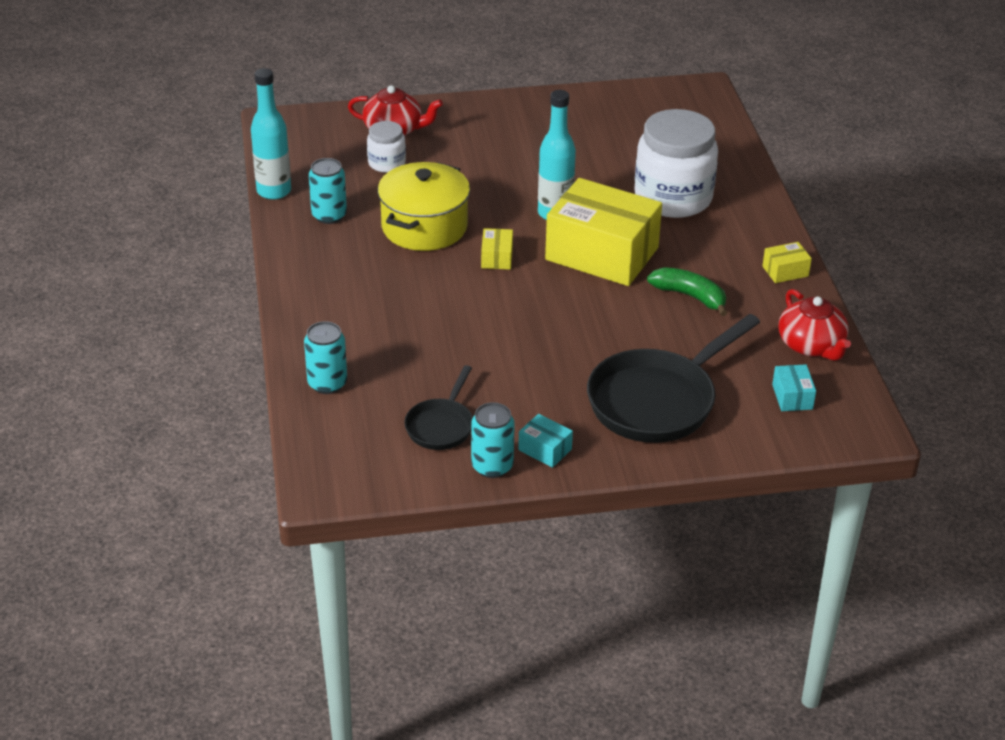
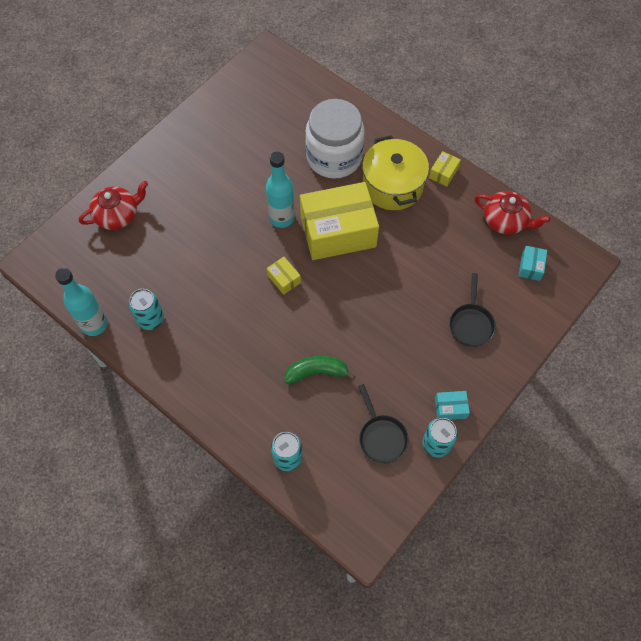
camera: 40 degrees left, 25 degrees up
white jar [367,121,406,173] -> none
yellow pot [378,162,470,251] -> yellow pot moved to [362,135,429,210]
black pan [587,314,760,443] -> black pan [449,273,496,347], size x0.53
green banana [647,267,727,316] -> green banana moved to [284,356,355,384]
turquoise box [772,364,816,411] -> turquoise box turned 60 degrees clockwise [519,246,547,281]

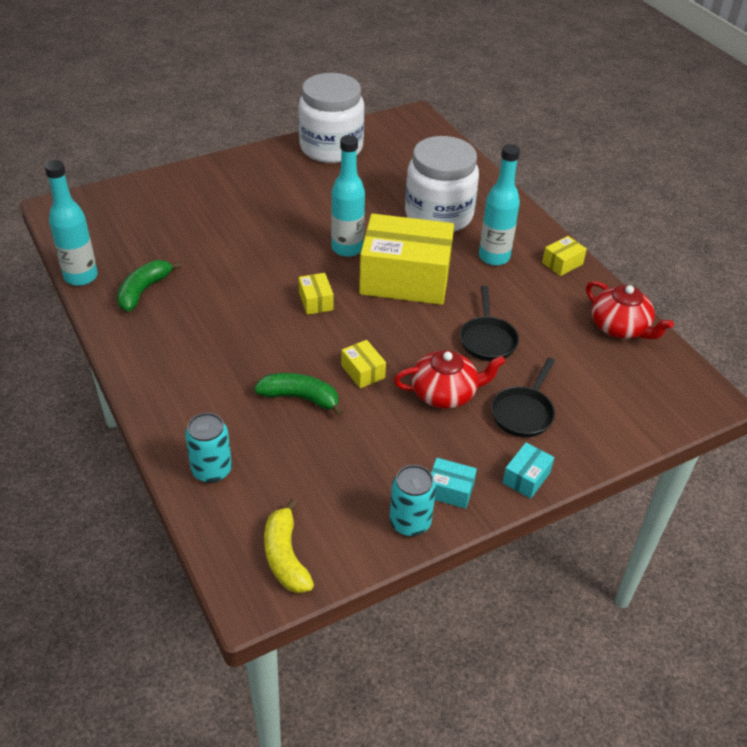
camera: 20 degrees right, 20 degrees down
red teapot [79,181,148,230] -> red teapot moved to [394,350,505,409]
turquoise can [129,289,164,330] -> green banana [117,260,181,311]
black pan [358,384,409,463] -> black pan moved to [460,285,519,361]
yellow pot [362,135,429,210] -> turquoise bottle [479,144,520,266]
turquoise box [519,246,547,281] -> turquoise box moved to [502,443,554,499]
none -> yellow banana [264,499,314,593]
none -> white jar [298,73,365,163]
none -> yellow box [341,340,386,388]

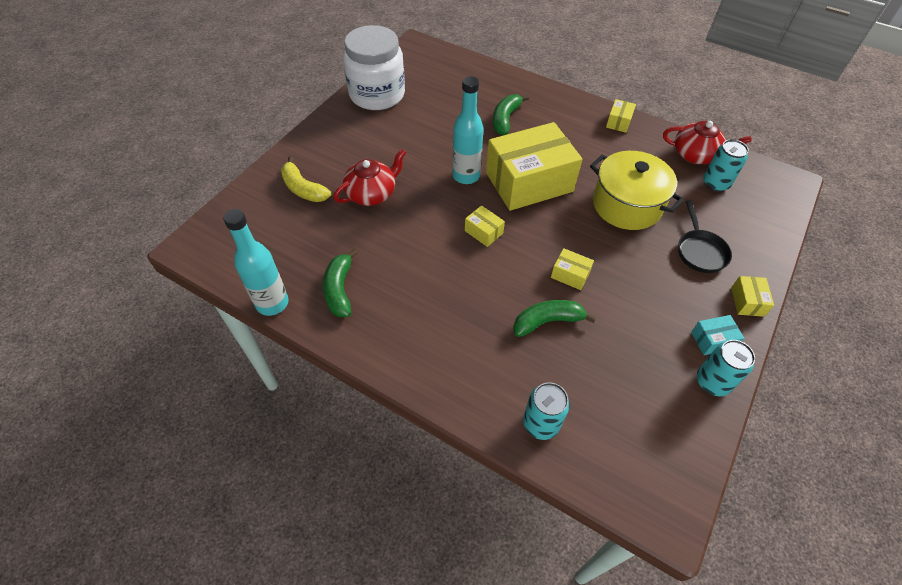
camera: 30 degrees left, 10 degrees up
yellow banana [264,499,314,593] -> yellow banana moved to [281,156,331,202]
red teapot [394,350,505,409] -> red teapot moved to [334,149,406,206]
white jar [405,136,479,232] -> green banana [493,94,529,135]
black pan [460,285,519,361] -> yellow pot [590,151,684,230]
turquoise bottle [479,144,520,266] -> none
turquoise box [502,443,554,499] -> yellow box [731,276,774,317]
none -> turquoise can [703,139,749,192]

